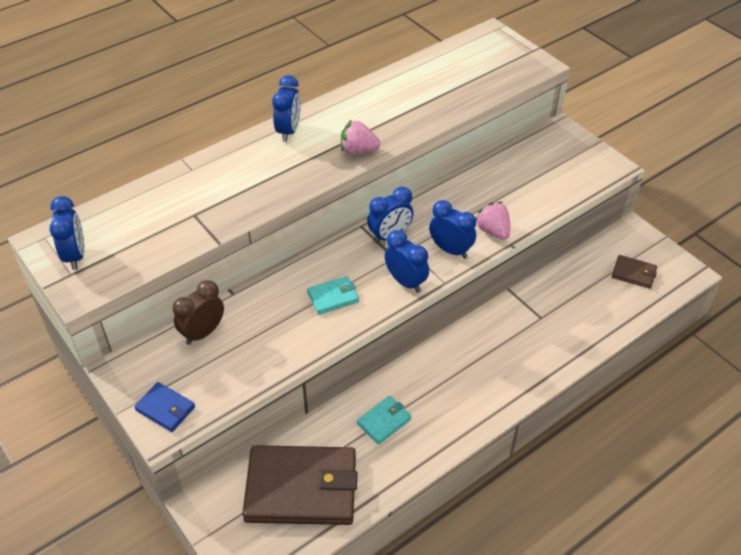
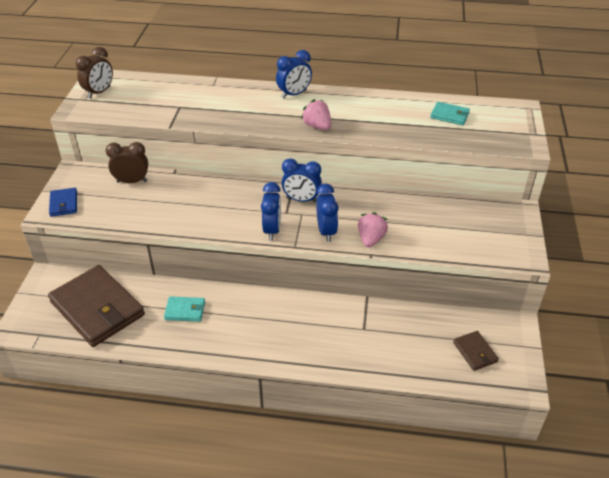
camera: 45 degrees right, 5 degrees down
blue clock [49,196,85,270] -> brown clock [76,47,113,99]
turquoise wallet [307,276,359,315] -> turquoise wallet moved to [430,102,470,125]

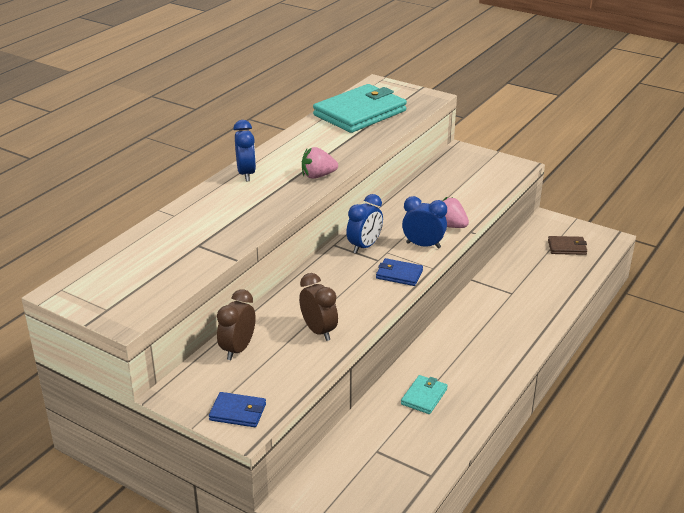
camera: 65 degrees left, 10 degrees down
brown wallet [48,265,145,347] -> none
brown clock [76,47,113,99] -> brown clock moved to [299,273,338,341]
blue clock [261,182,281,240] -> blue wallet [376,258,423,286]
turquoise wallet [430,102,470,125] -> turquoise wallet [313,84,407,133], size x2.23

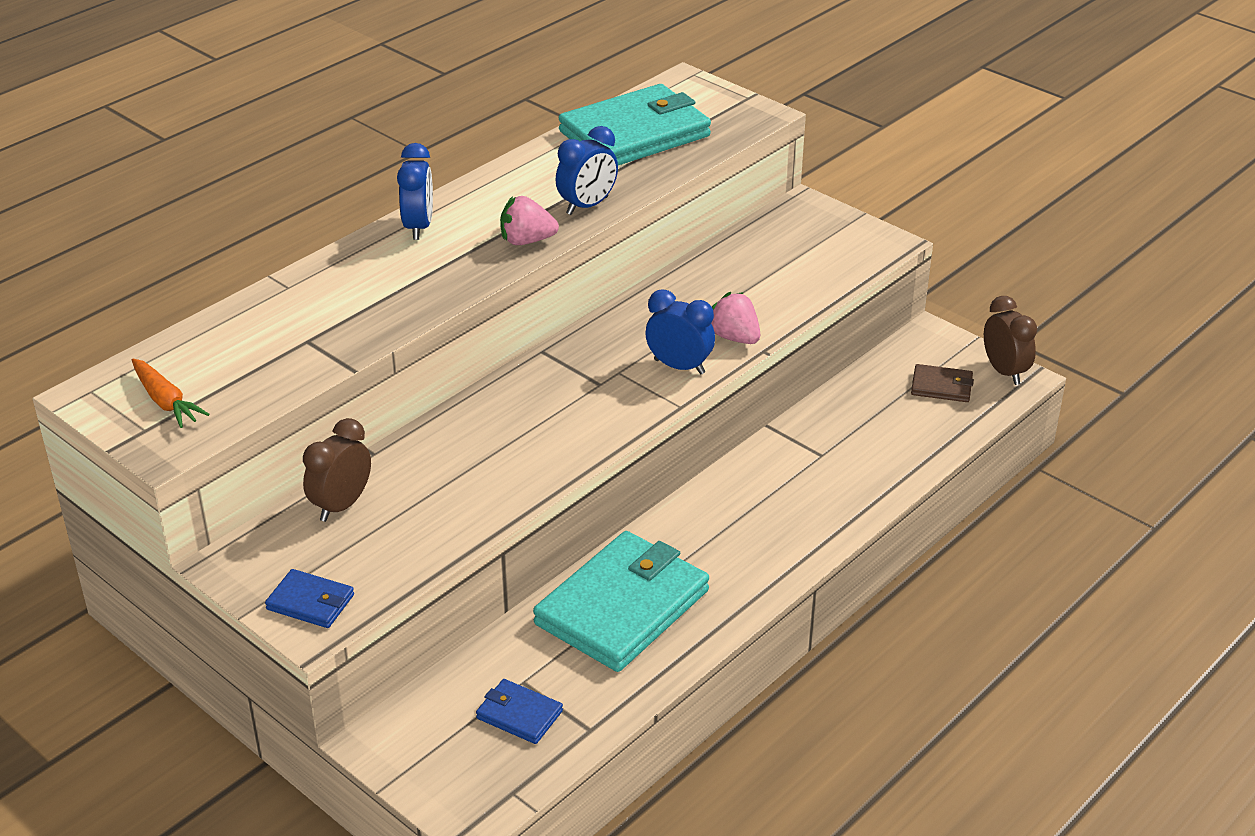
camera: 10 degrees right, 5 degrees up
brown clock [299,273,338,341] -> brown clock moved to [984,296,1037,385]
blue clock [346,194,383,254] -> blue clock moved to [556,126,618,215]
blue wallet [376,258,423,286] -> blue wallet moved to [476,679,563,744]
turquoise wallet [401,375,448,414] -> turquoise wallet [533,531,709,672], size x2.23
none -> orange carrot [132,358,210,428]

